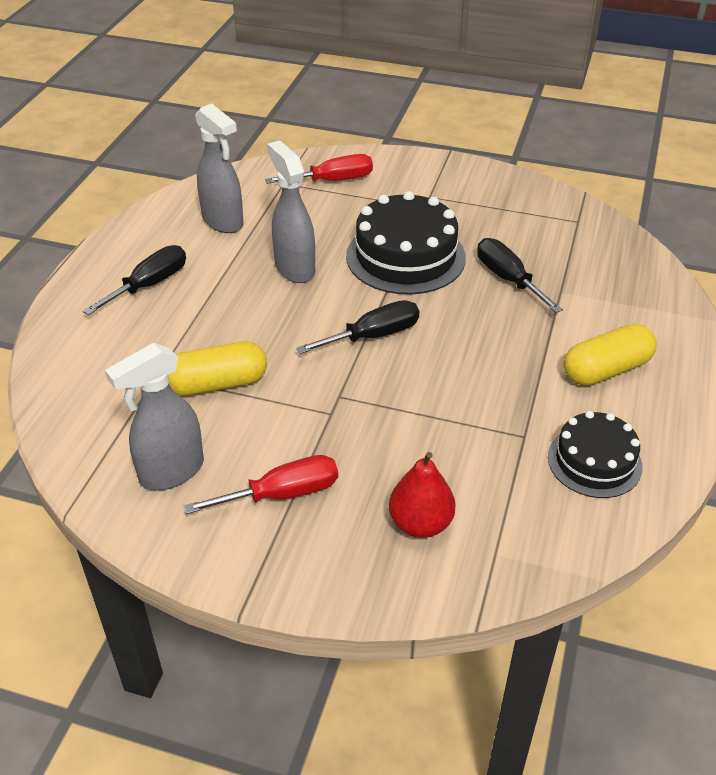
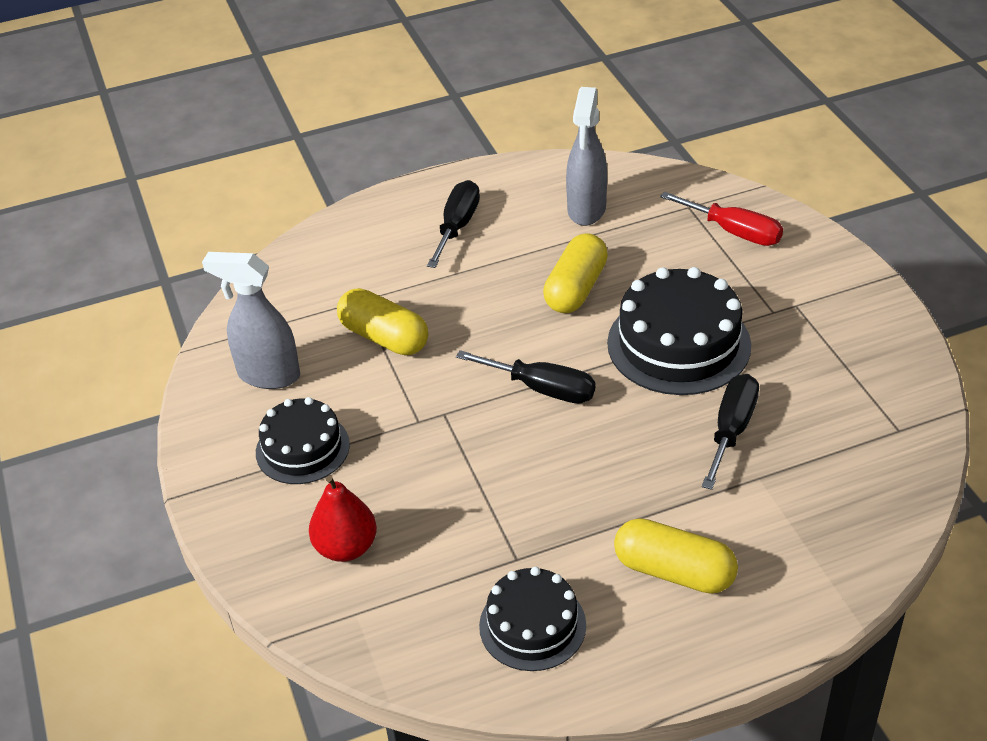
camera: 55 degrees right, 0 degrees up
black screwdriver [83,245,186,315] -> black screwdriver turned 75 degrees counterclockwise [427,180,480,268]
red screwdriver [184,455,338,514] -> black cake [256,397,350,484]
grey spray bottle [267,140,315,283] -> yellow capsule [543,233,608,313]

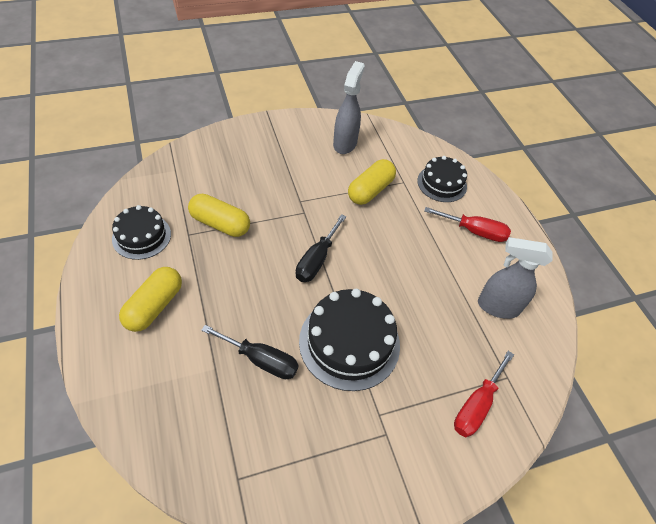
camera: 85 degrees right, 10 degrees up
black cake [256,397,350,484] -> black cake moved to [417,156,467,202]
red pear [309,476,377,562] -> none
black screwdriver [427,180,480,268] -> red screwdriver [424,207,511,242]
yellow capsule [543,233,608,313] -> yellow capsule moved to [188,194,250,237]

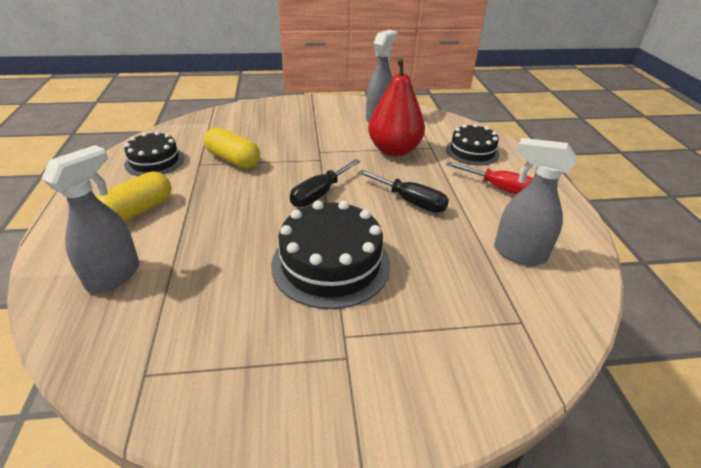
camera: 15 degrees right, 15 degrees down
black screwdriver [201,325,298,379] -> black screwdriver moved to [358,170,449,213]
yellow capsule [348,159,396,205] -> red pear [368,58,425,157]
red screwdriver [454,351,514,437] -> none
none -> grey spray bottle [41,145,139,293]

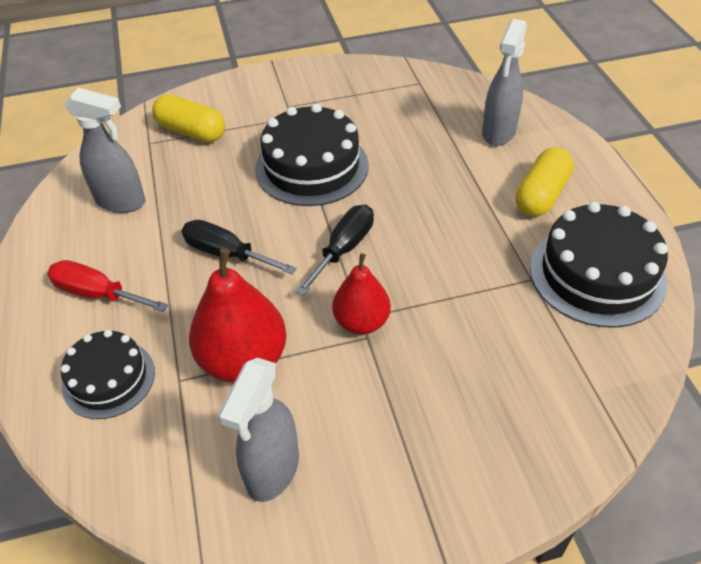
camera: 175 degrees right, 10 degrees up
black cake [124,131,184,176] -> black cake [530,202,668,328], size x1.60
yellow capsule [204,127,260,169] -> yellow capsule moved to [152,94,225,143]
none -> red pear [332,253,391,334]

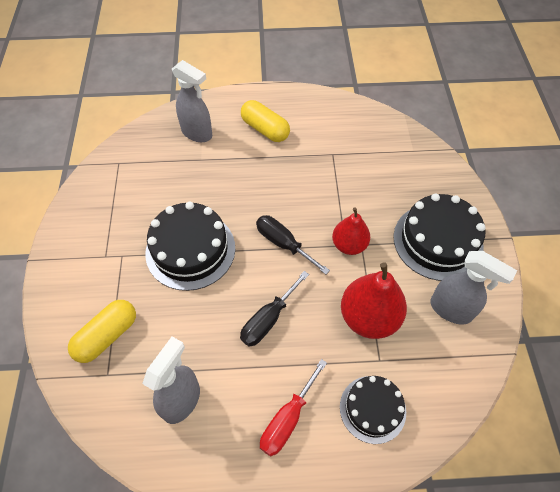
camera: 80 degrees left, 10 degrees up
black cake [530,202,668,328] -> black cake moved to [393,193,485,281]

